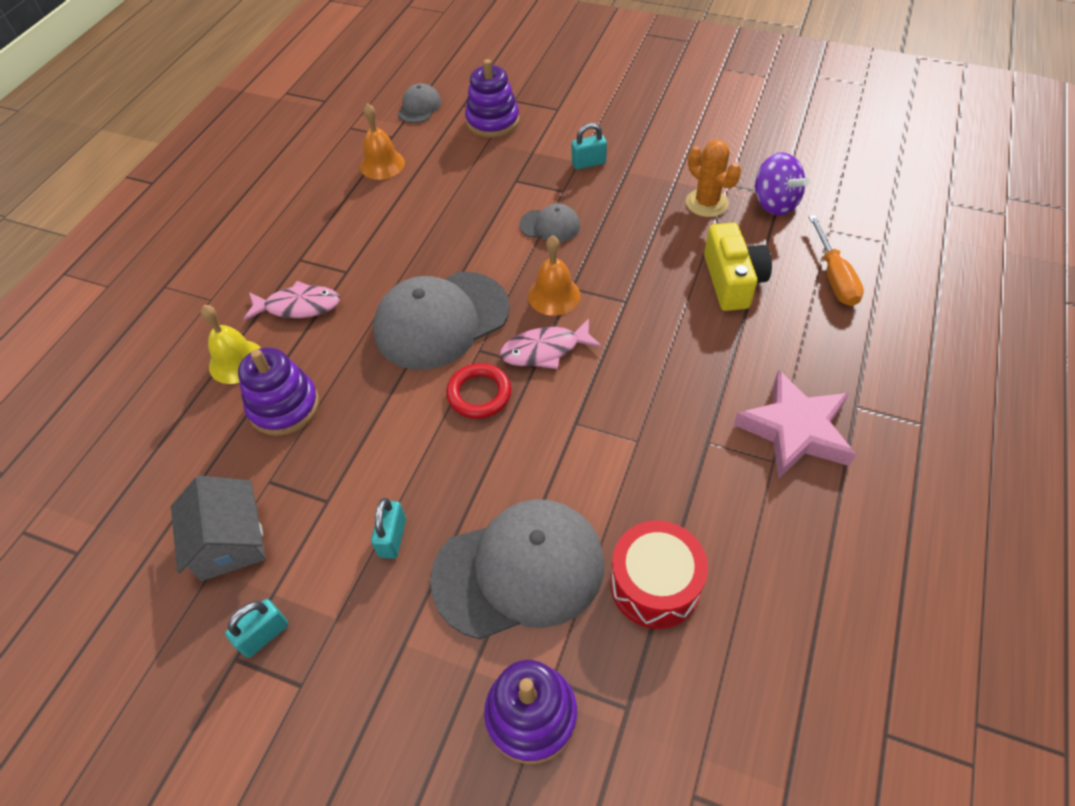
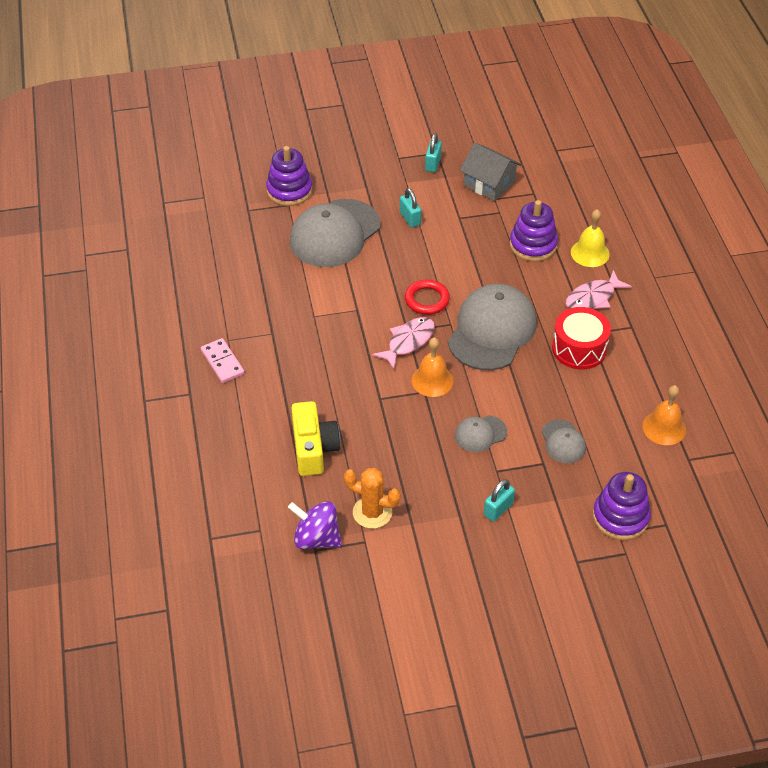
camera: 145 degrees right, 5 degrees down
grey cap [398,83,441,123] -> grey cap moved to [542,419,586,464]
red drum [610,520,708,629] -> red drum moved to [552,307,611,369]
yellow camera [704,223,772,311] -> yellow camera turned 150 degrees counterclockwise [291,401,340,476]
pink star [734,370,856,479] -> pink domino [201,338,245,383]
orange screwdriver [809,215,864,306] -> none

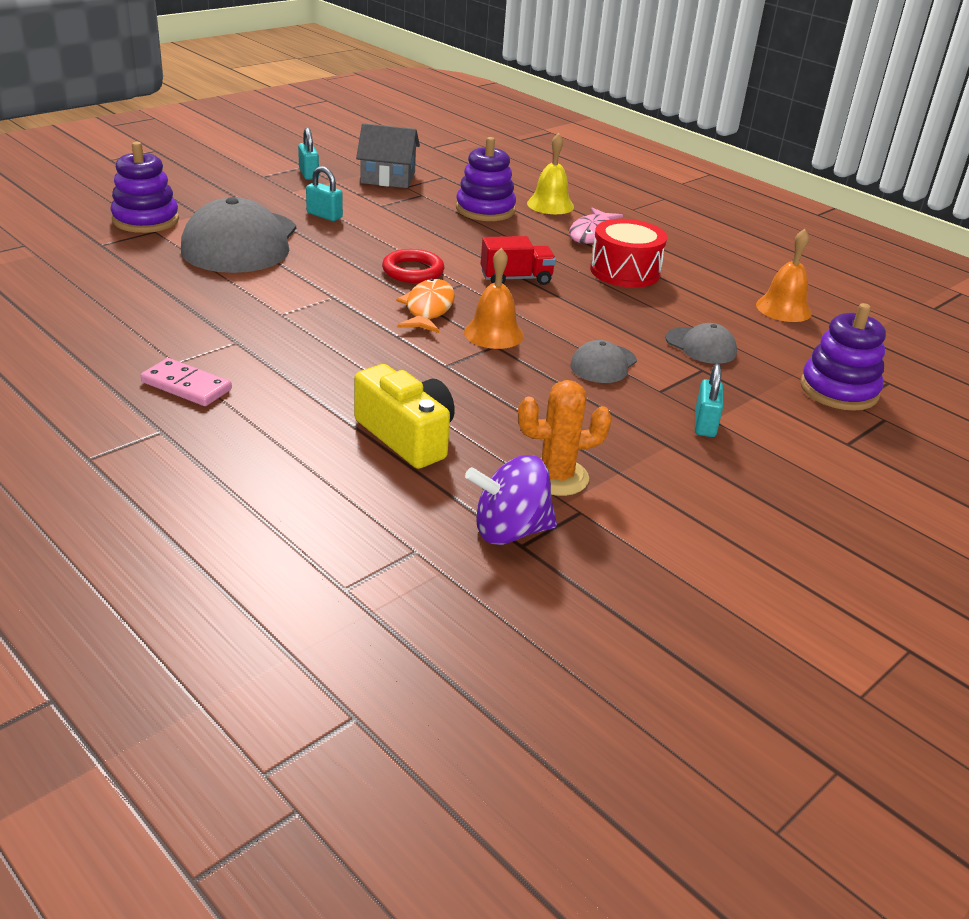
camera: 35 degrees left, 15 degrees down
pink fish [372,317,435,369] -> orange fish [396,278,455,333]
grey cap [448,283,537,370] -> red truck [481,236,556,285]

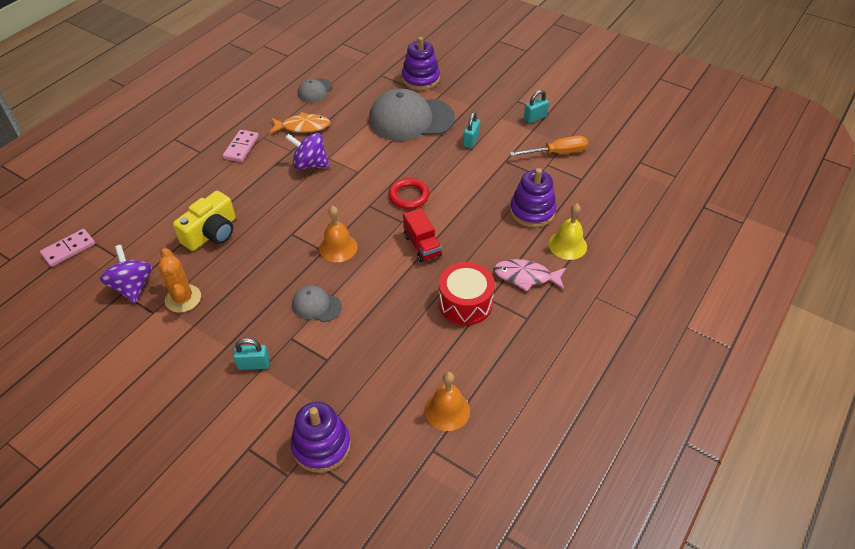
camera: 80 degrees right, 15 degrees up
grey house [356,123,420,188] -> orange screwdriver [510,136,588,156]
orange fish [396,278,455,333] -> orange fish moved to [270,112,330,134]
grey cap [665,323,737,364] -> grey cap moved to [298,78,332,103]
none -> pink domino [40,229,95,267]
none -> purple spinning top [285,133,330,169]

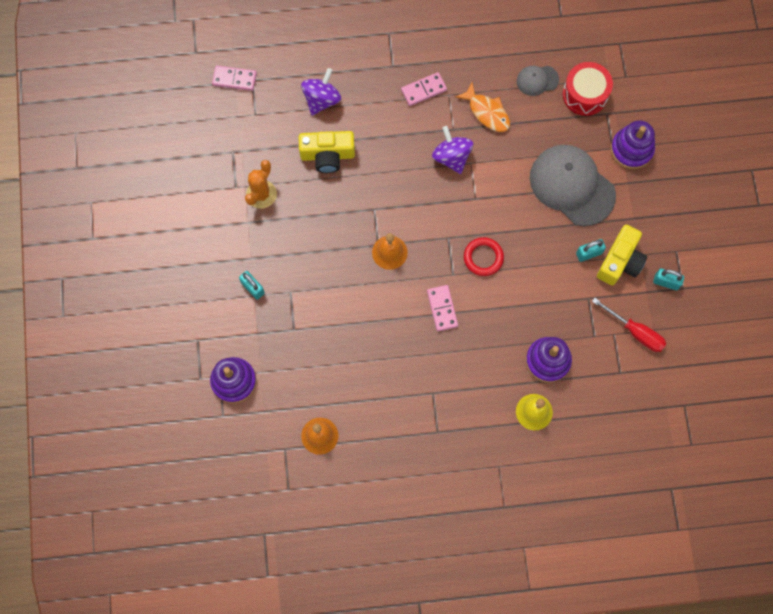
camera: 50 degrees right, 25 degrees up
purple spinning top [100,245,152,303] -> purple spinning top moved to [301,68,341,115]
grey cap [292,285,342,322] -> none
red truck [403,208,442,263] -> pink domino [427,285,458,331]
red drum [439,262,495,325] -> red drum moved to [563,62,613,116]
pink fish [493,259,566,291] -> none
orange screwdriver [510,136,588,156] -> red screwdriver [592,298,666,352]
none -> yellow camera [597,225,647,285]

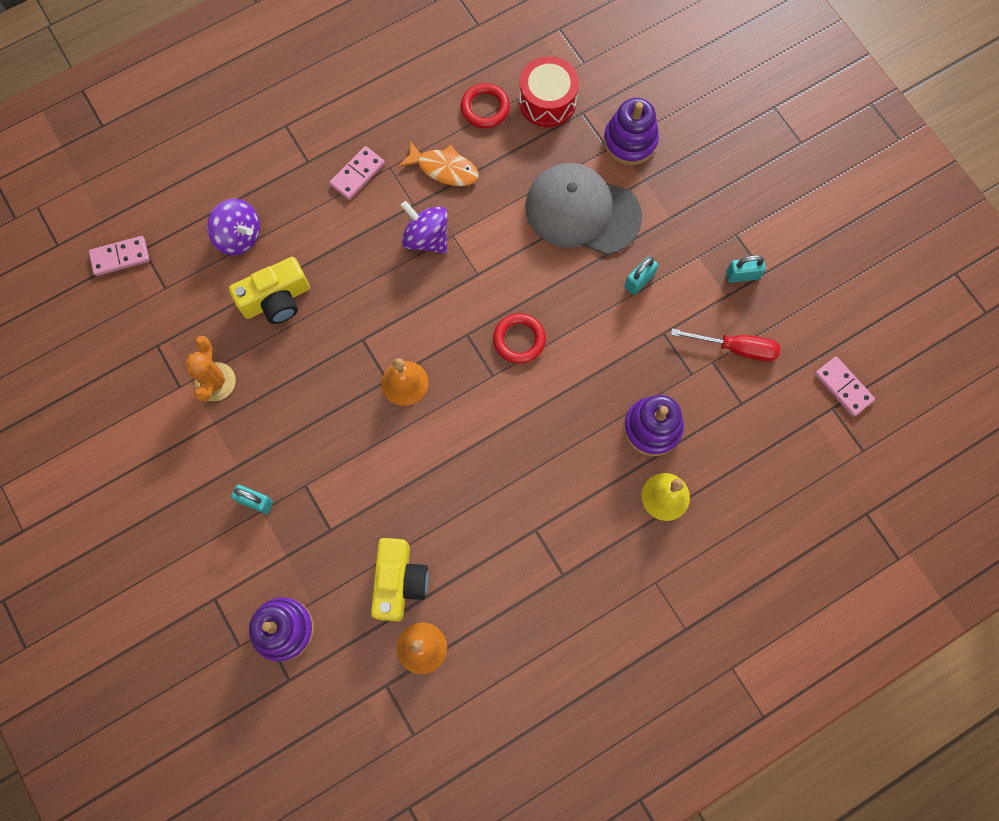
camera: 25 degrees left, 0 degrees up
purple spinning top [301,68,341,115] -> purple spinning top turned 120 degrees clockwise [207,199,260,255]
pink domino [427,285,458,331] -> pink domino moved to [815,357,875,417]
grey cap [517,66,559,96] -> red ring [461,83,510,128]
yellow camera [597,225,647,285] -> yellow camera moved to [371,538,429,621]

